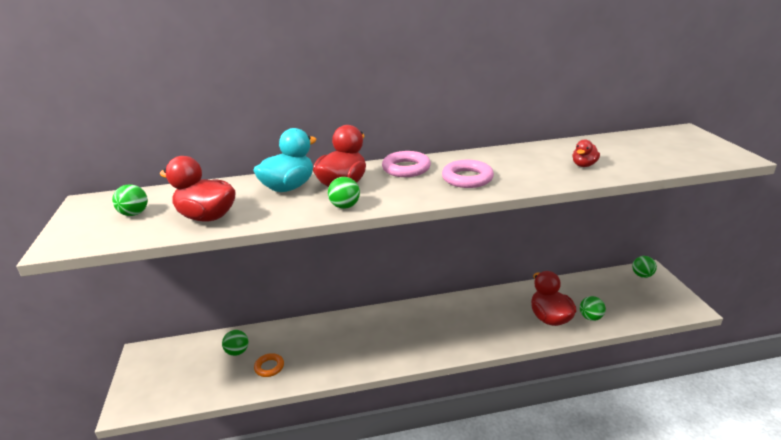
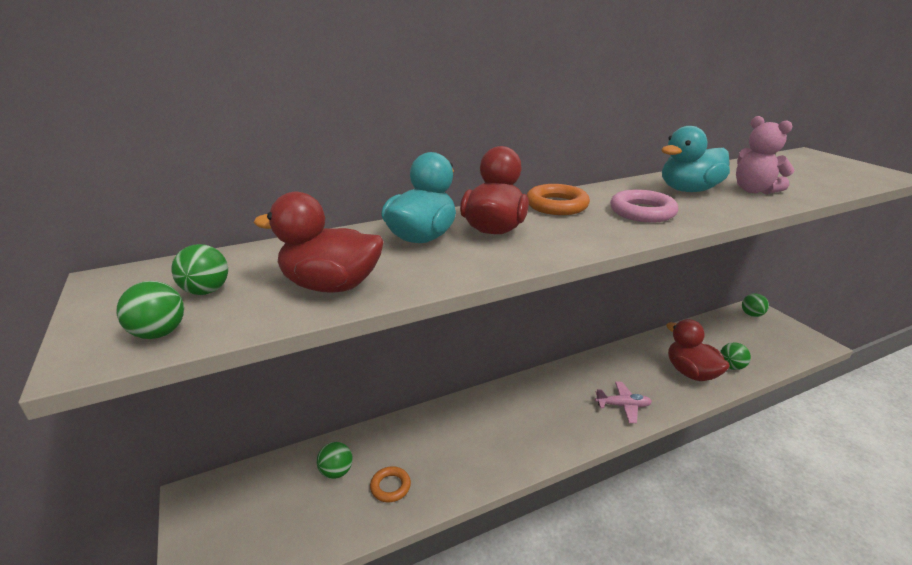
camera: 15 degrees left, 0 degrees up
green ball [328,177,360,209] -> green ball moved to [117,281,184,339]
pink ring [382,151,431,177] -> orange ring [527,184,590,215]
red duck [572,139,600,167] -> pink teddy bear [736,116,795,194]
none -> pink plane [595,382,652,423]
none -> turquoise duck [661,126,730,192]

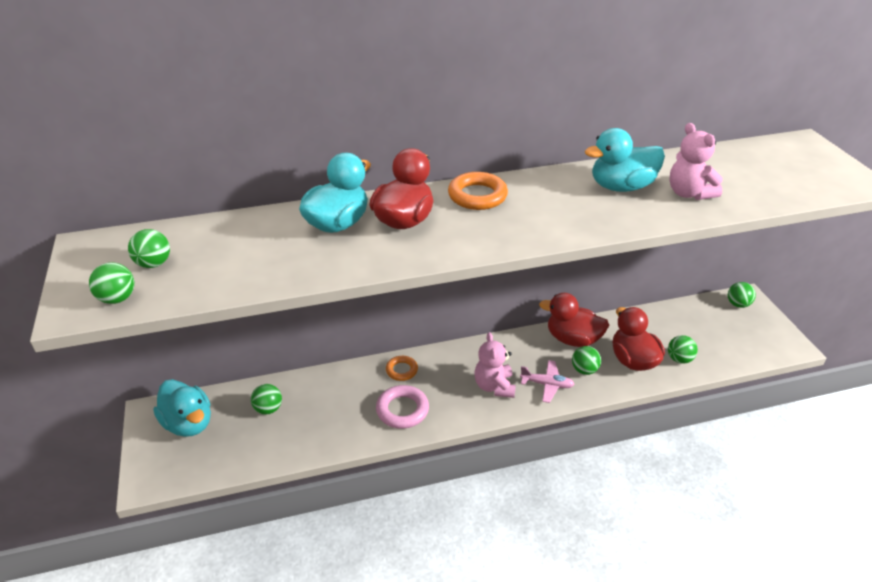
camera: 10 degrees right, 10 degrees up
red duck [254,192,384,293] -> red duck moved to [539,293,609,347]
orange ring [370,466,411,502] -> orange ring moved to [386,356,418,381]
pink ring [610,189,678,223] -> pink ring moved to [376,385,429,429]
none -> turquoise duck [153,379,211,437]
none -> pink teddy bear [475,332,516,398]
none -> green ball [572,346,601,375]

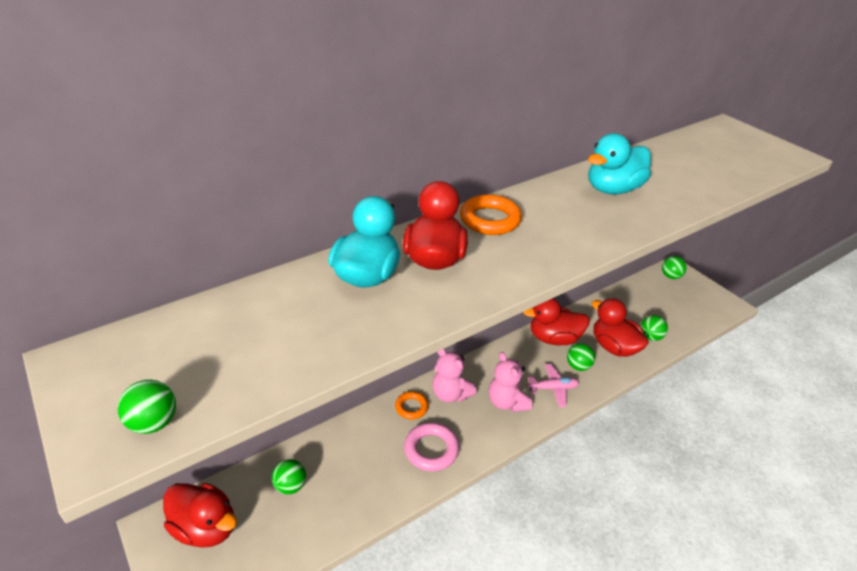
camera: 20 degrees left, 0 degrees up
green ball [128,229,170,268] -> none
turquoise duck [153,379,211,437] -> red duck [163,483,237,548]
pink teddy bear [670,123,723,200] -> pink teddy bear moved to [432,349,477,402]

